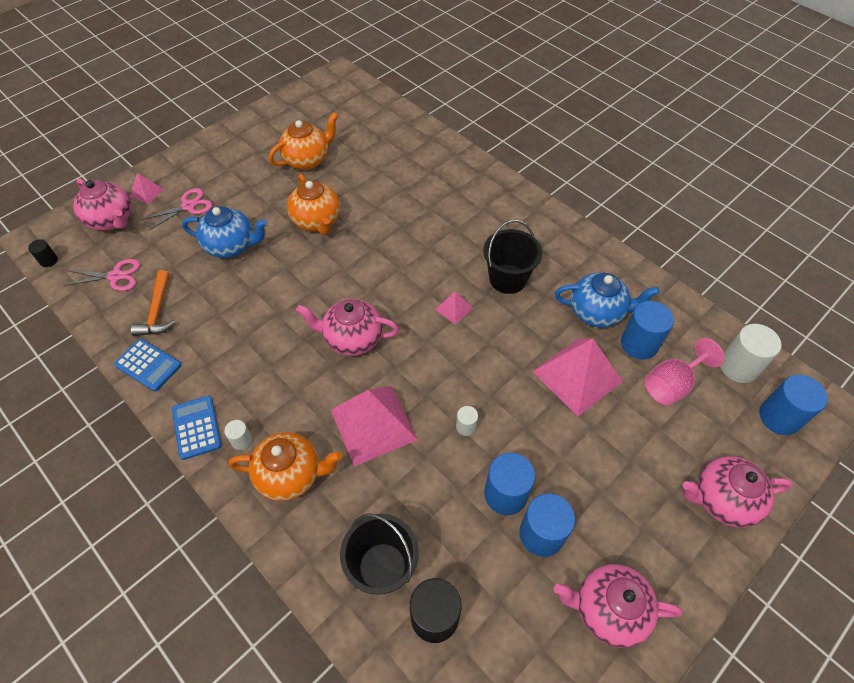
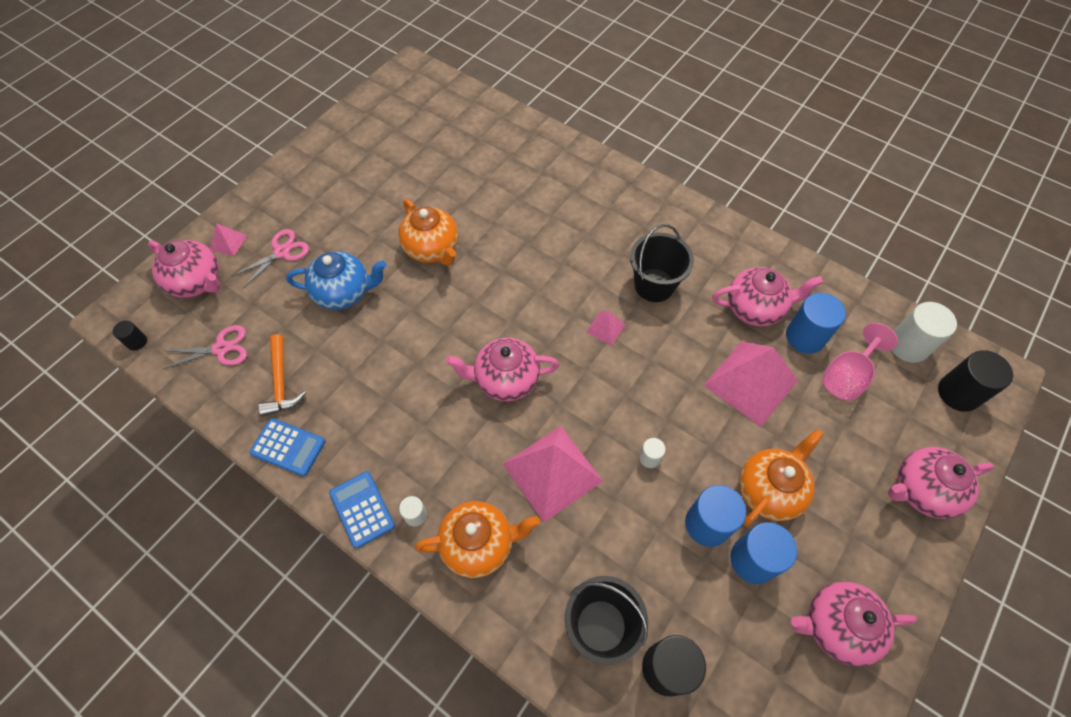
camera: 10 degrees left, 5 degrees up
orange teapot [269,112,338,170] -> orange teapot moved to [739,429,823,526]
blue teapot [555,273,660,328] -> pink teapot [712,267,823,326]
blue cylinder [759,375,828,435] -> black cylinder [938,350,1013,412]

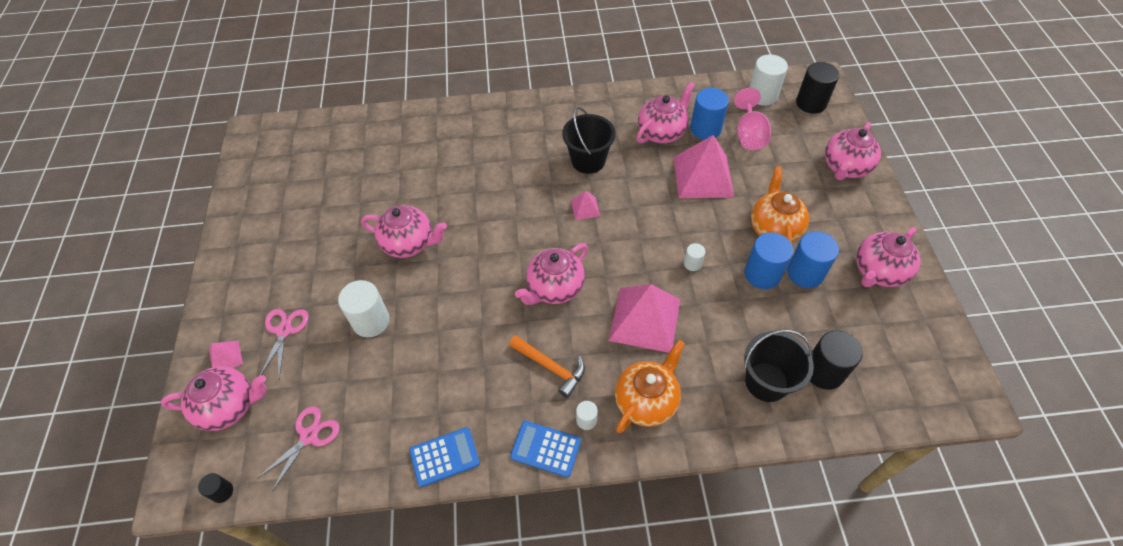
camera: 40 degrees left, 5 degrees down
orange hammer [258,334,306,417] -> orange hammer moved to [509,335,585,398]
blue teapot [286,251,387,310] -> white cylinder [338,280,390,337]
orange teapot [399,199,458,266] -> pink teapot [361,205,447,258]

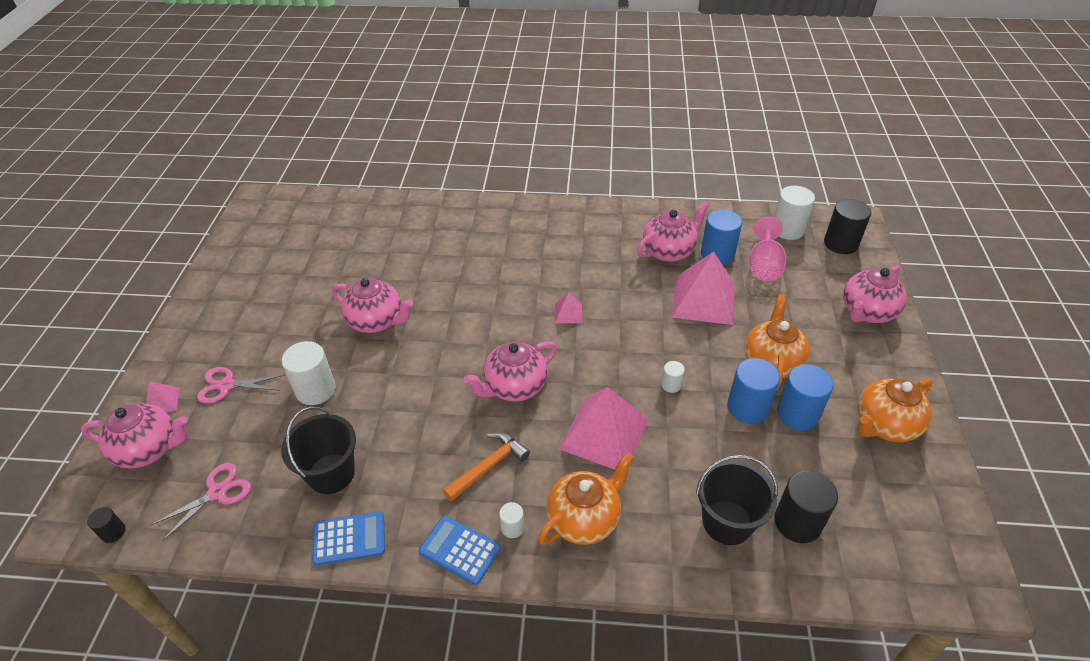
camera: 10 degrees right, 10 degrees down
pink scissors [260,309,309,379] -> pink scissors turned 105 degrees counterclockwise [197,367,284,403]
orange hammer [509,335,585,398] -> orange hammer turned 90 degrees counterclockwise [443,432,530,502]
black bucket [562,107,616,174] -> black bucket moved to [281,407,356,494]
pink teapot [856,227,920,287] -> orange teapot [858,378,933,442]

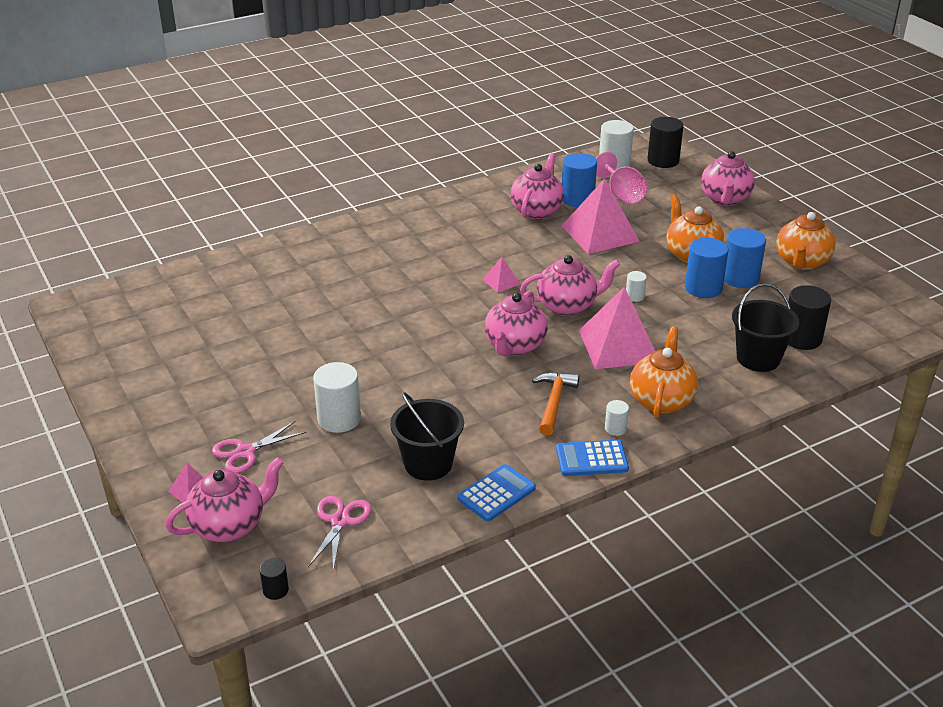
camera: 35 degrees left, 10 degrees down
pink teapot [332,278,413,333] -> pink teapot moved to [520,255,620,316]

